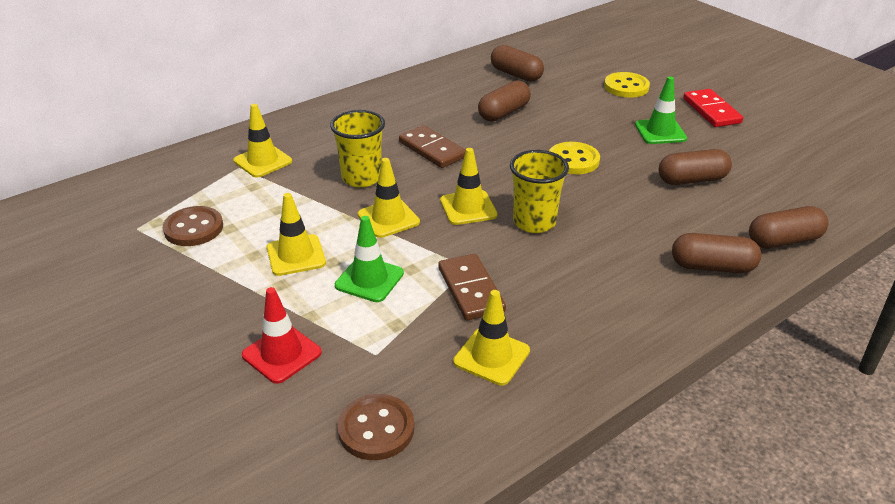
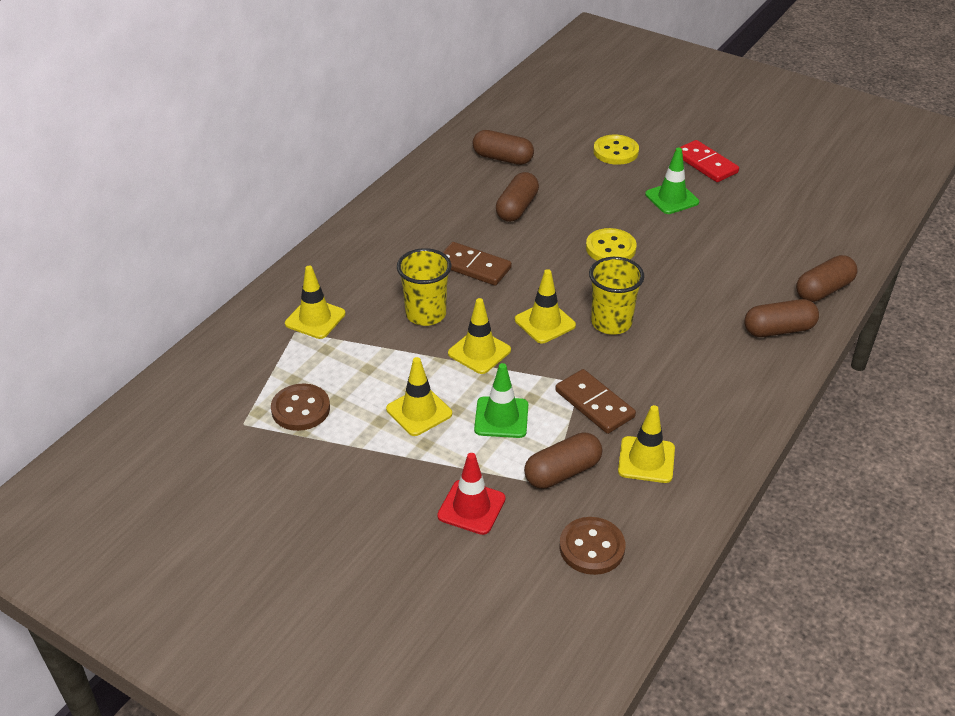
camera: 20 degrees left, 5 degrees up
brown capsule [659,149,732,185] -> brown capsule moved to [524,432,602,489]

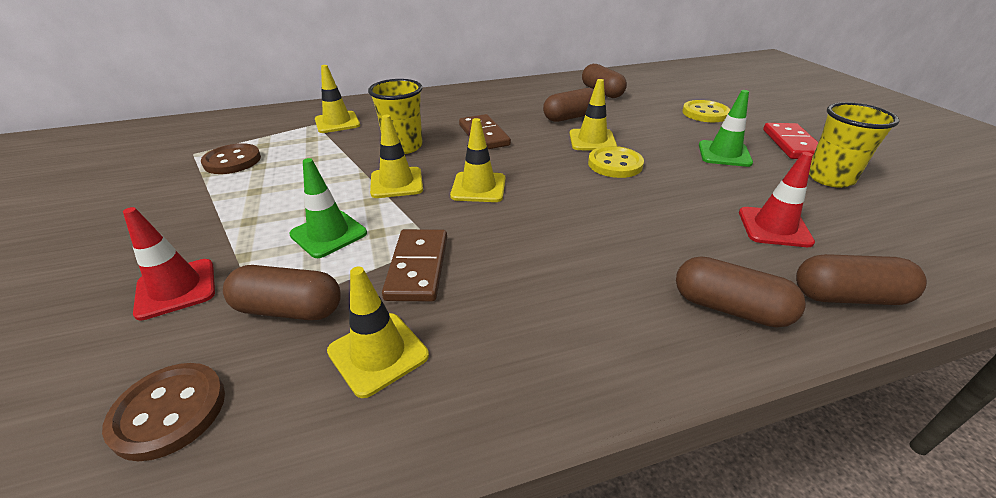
camera: 40 degrees right, 5 degrees down
yellow traffic cone [386,357,452,436] -> yellow traffic cone moved to [570,79,617,150]
yellow cup [589,257,644,335] -> yellow cup moved to [809,102,899,188]
none -> red traffic cone [739,152,815,247]

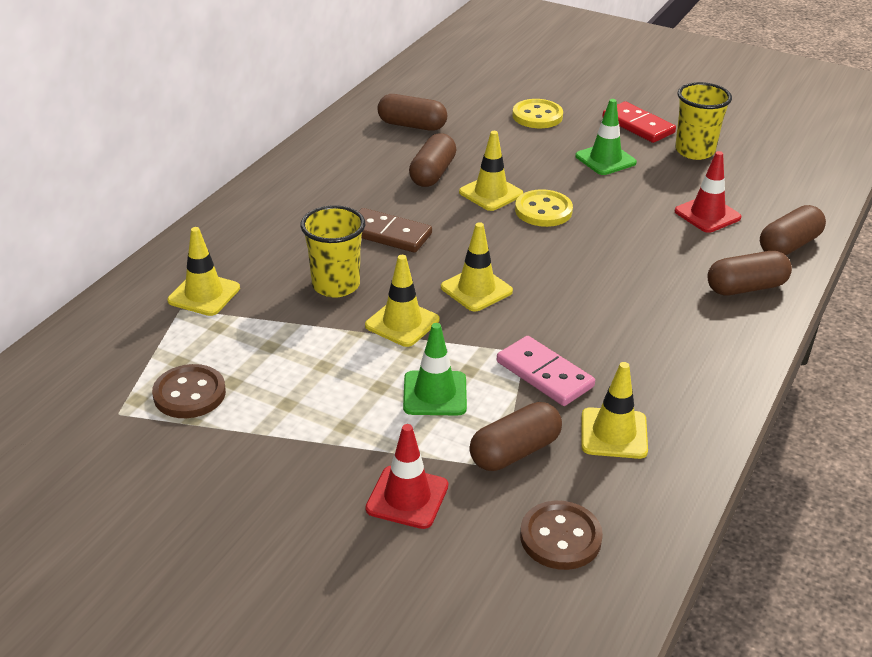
camera: 45 degrees left, 0 degrees up
brown domino [382,229,447,302] -> pink domino [497,336,595,406]

